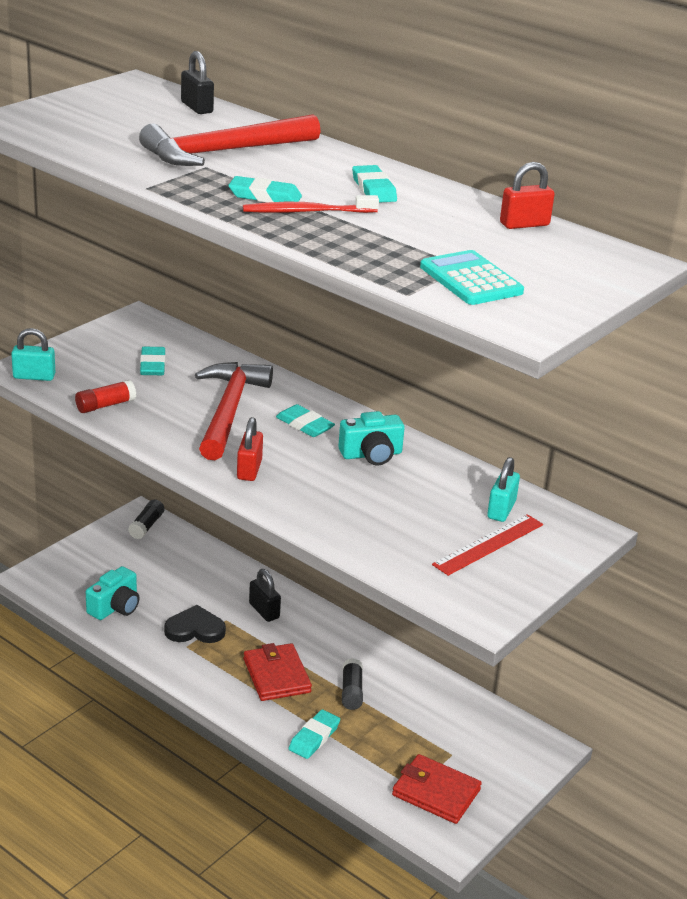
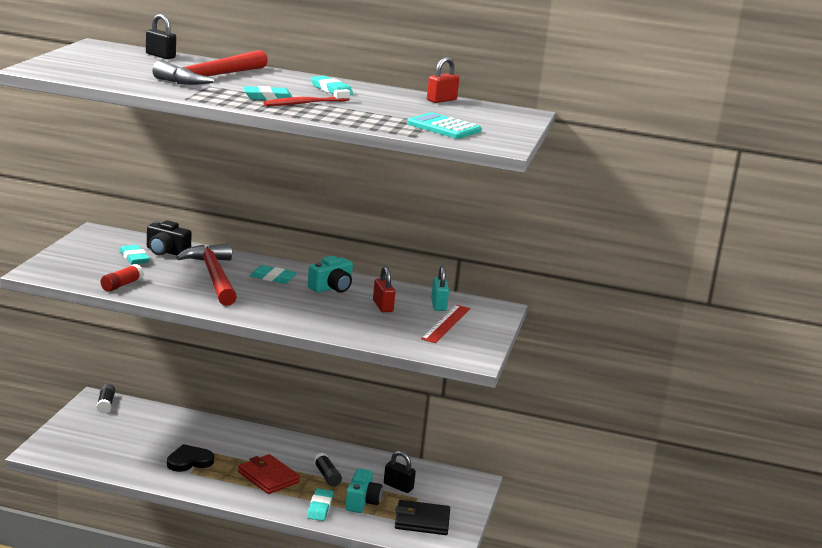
camera: 25 degrees left, 10 degrees down
turquoise padlock [11,328,55,381] -> none
turquoise camera [86,566,140,620] -> turquoise camera moved to [345,468,383,513]
red padlock [237,417,263,481] -> red padlock moved to [373,266,395,312]
black padlock [249,569,281,622] -> black padlock moved to [384,451,416,493]
red wallet [392,754,482,824] -> black wallet [395,500,450,535]
none -> black camera [147,220,192,256]

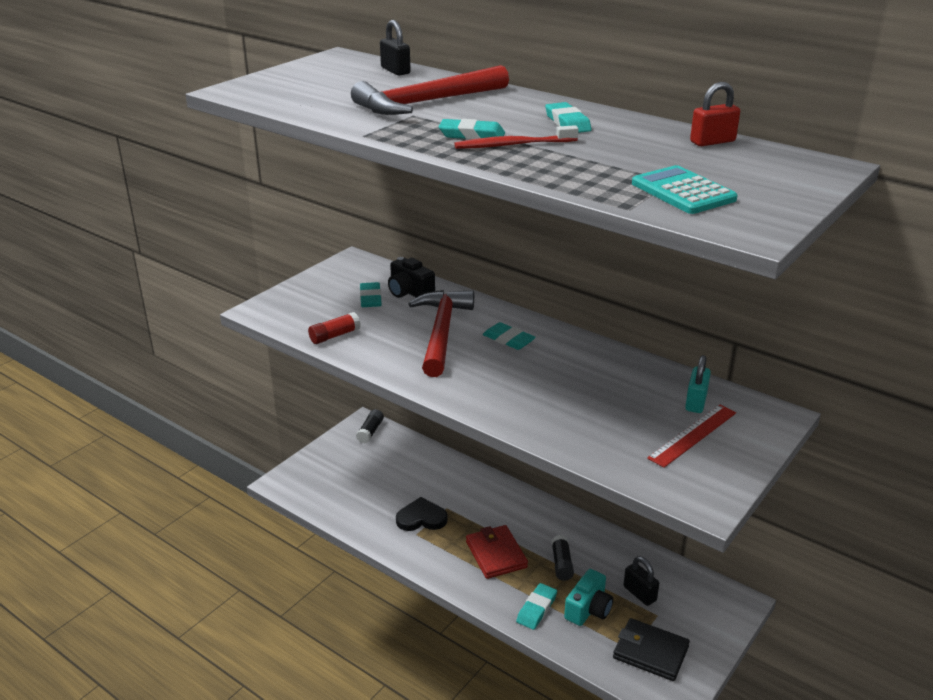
camera: 25 degrees right, 10 degrees up
turquoise camera [308,256,353,293] -> none
red padlock [373,266,395,312] -> none

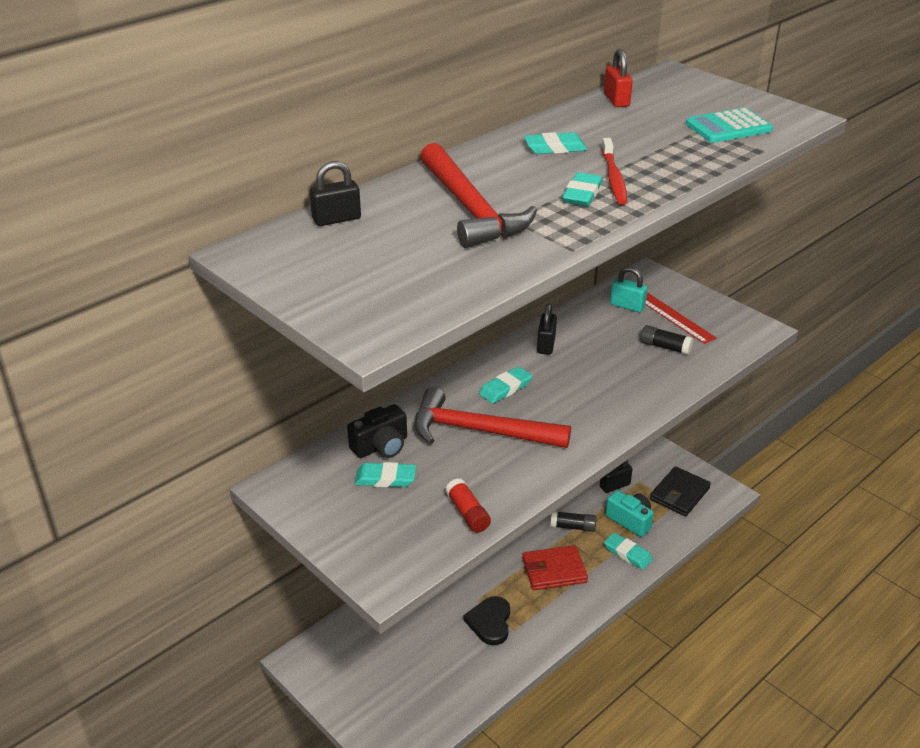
camera: 80 degrees left, 5 degrees up
black glue stick [356,409,384,443] -> black glue stick moved to [640,325,693,355]
none -> black padlock [537,303,557,355]

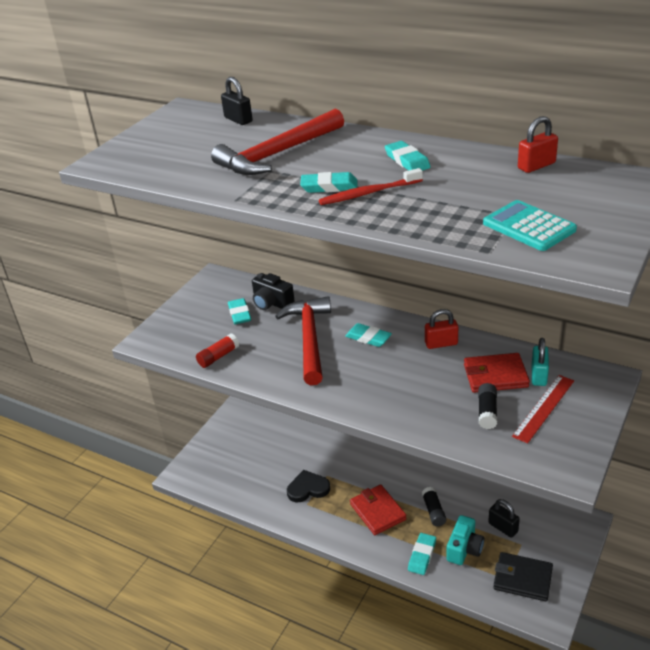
camera: 75 degrees right, 0 degrees up
black padlock [537,303,557,355] -> red padlock [425,309,458,349]
none -> red wallet [464,353,530,393]

